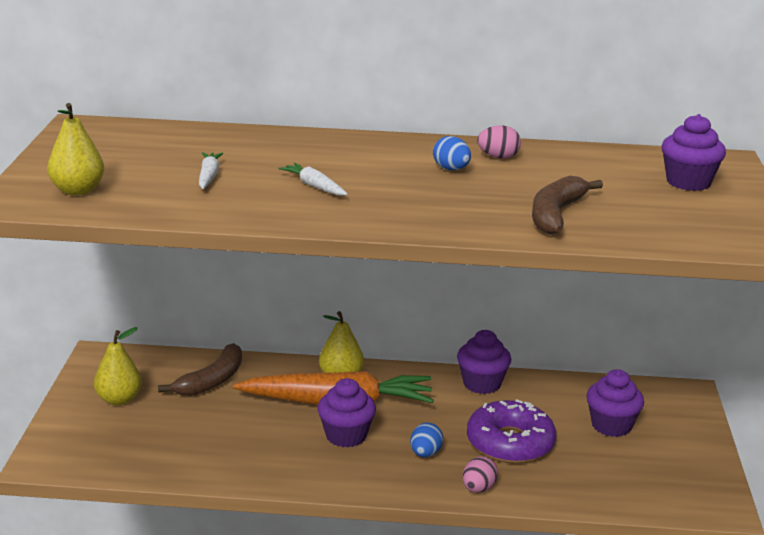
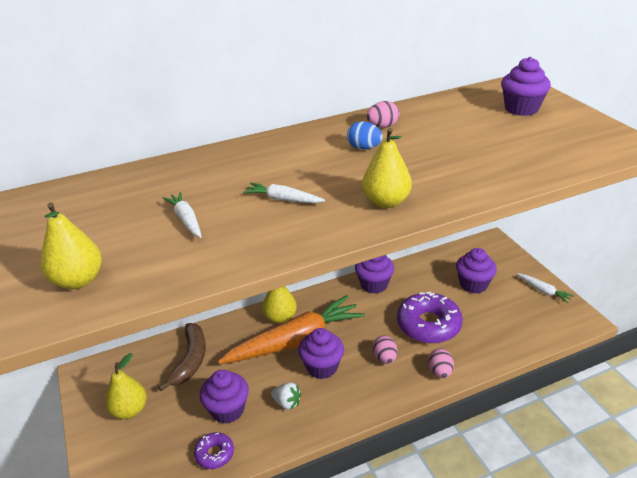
camera: 25 degrees left, 10 degrees up
blue egg [410,423,443,457] -> pink egg [373,336,398,364]
brown banana [532,176,603,235] -> none
none -> purple donut [194,432,234,469]
none -> purple cupcake [200,370,249,424]
none -> white strawberry [271,383,301,410]
none -> yellow pear [362,128,412,208]
none -> white carrot [517,273,574,303]

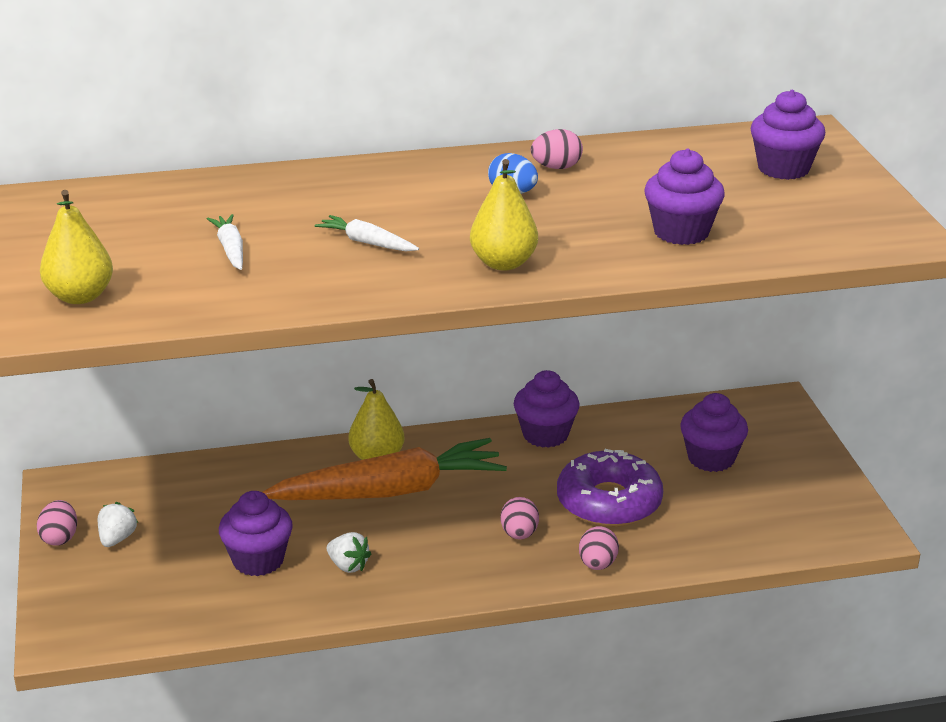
camera: 10 degrees right, 5 degrees down
yellow pear [105,353,147,419] -> white strawberry [98,502,138,547]
brown banana [158,323,206,391] -> none
purple donut [194,432,234,469] -> none
purple cupcake [298,328,344,379] -> purple cupcake moved to [644,149,725,245]
white carrot [517,273,574,303] -> none
none -> pink egg [37,500,77,546]

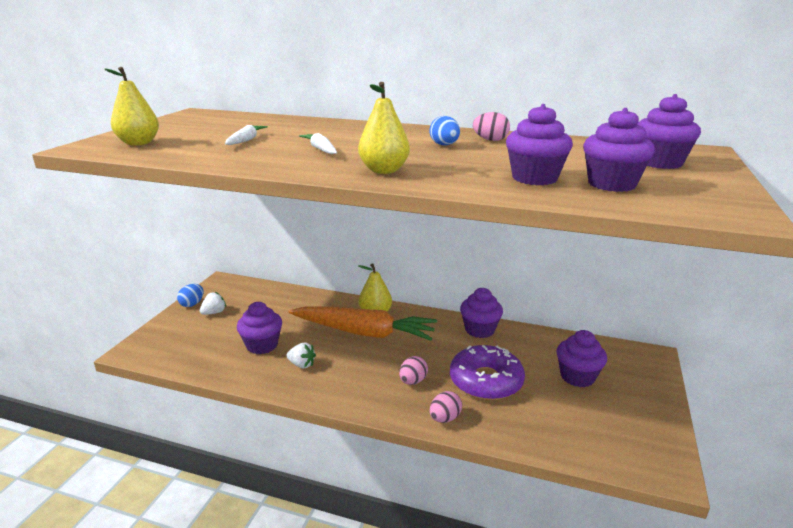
camera: 30 degrees right, 5 degrees down
pink egg [37,500,77,546] -> blue egg [177,284,204,307]
white strawberry [326,532,371,573] -> white strawberry turned 45 degrees counterclockwise [286,343,316,369]
none -> purple cupcake [583,108,655,192]

